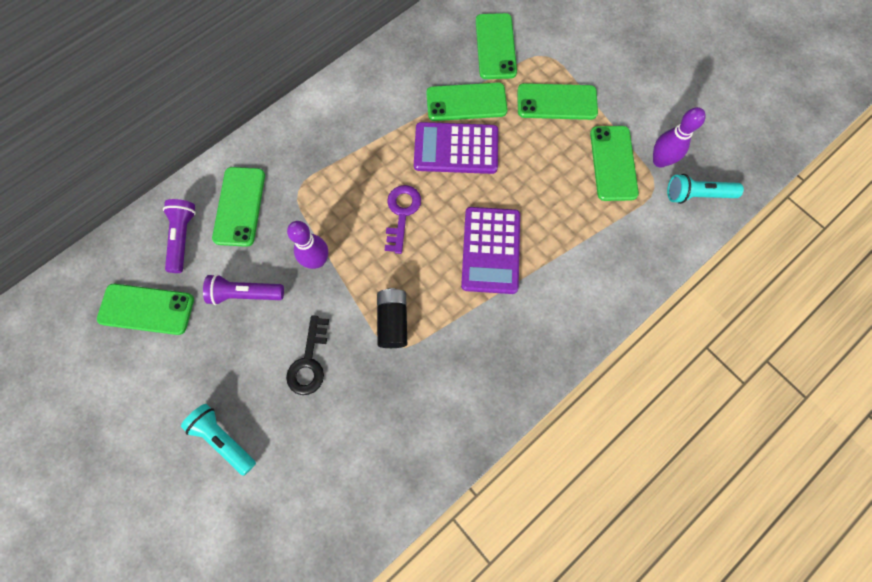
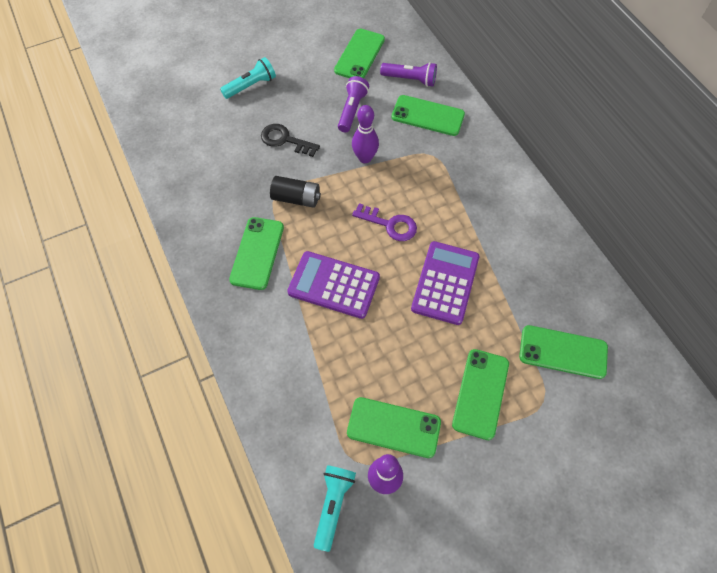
camera: 105 degrees right, 10 degrees down
green phone [426,83,507,121] -> green phone moved to [229,217,284,290]

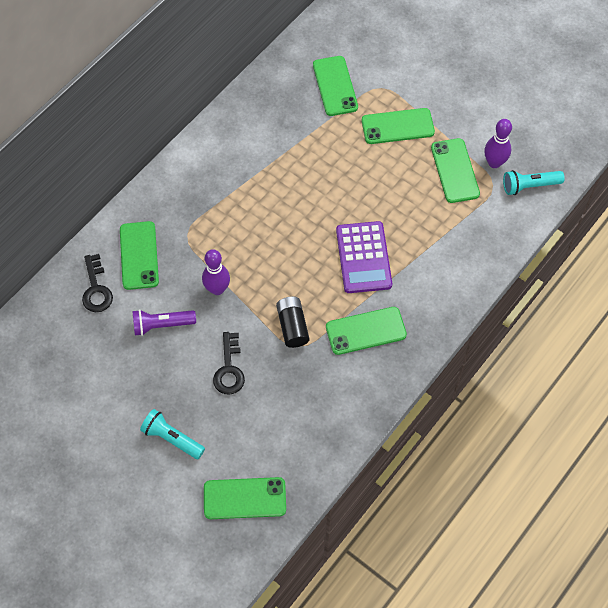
camera: 115 degrees left, 0 degrees up
green phone [334,29,385,78] -> green phone moved to [204,477,286,519]
purple key [352,203,417,241] -> none
purple flashlight [380,62,437,87] -> black key [82,254,113,312]
purple calculator [411,241,479,325] -> none

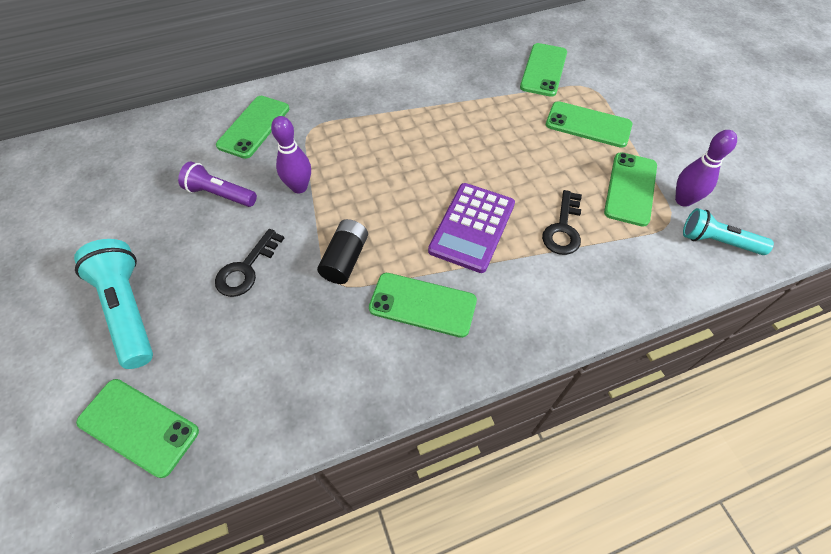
camera: 30 degrees right, 5 degrees down
black key [82,254,113,312] -> black key moved to [542,190,582,255]
turquoise flashlight [140,409,205,459] -> turquoise flashlight [74,239,153,369], size x1.52

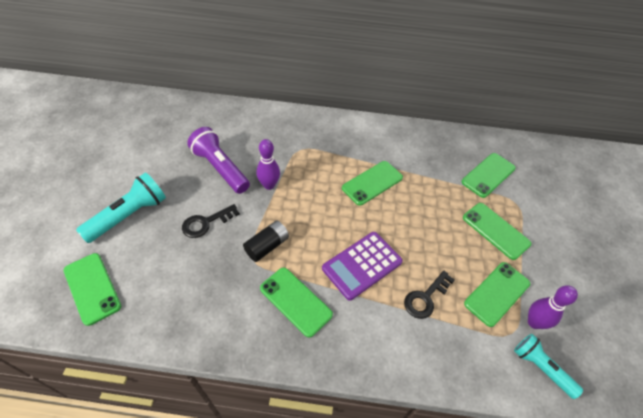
camera: 25 degrees right, 5 degrees down
turquoise flashlight [74,239,153,369] -> turquoise flashlight turned 45 degrees clockwise [76,172,166,243]
purple flashlight [178,161,257,207] -> purple flashlight [187,127,250,194], size x1.52
green phone [216,96,289,159] -> green phone moved to [342,161,403,206]

